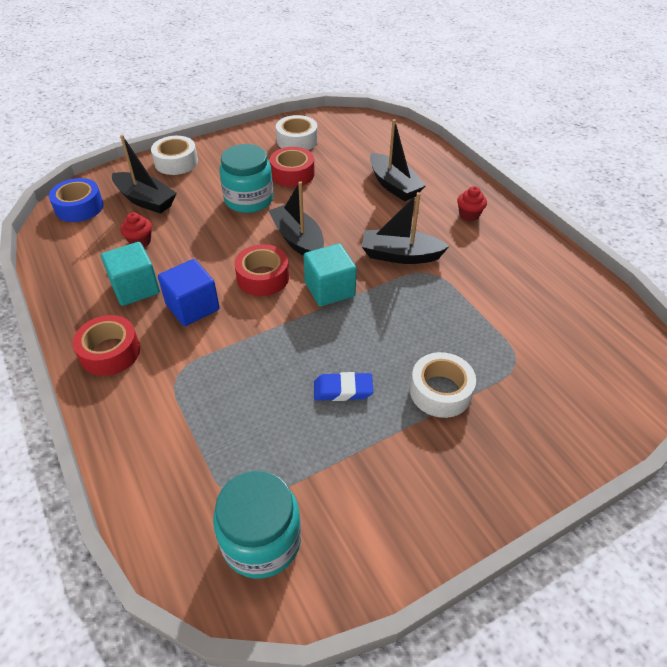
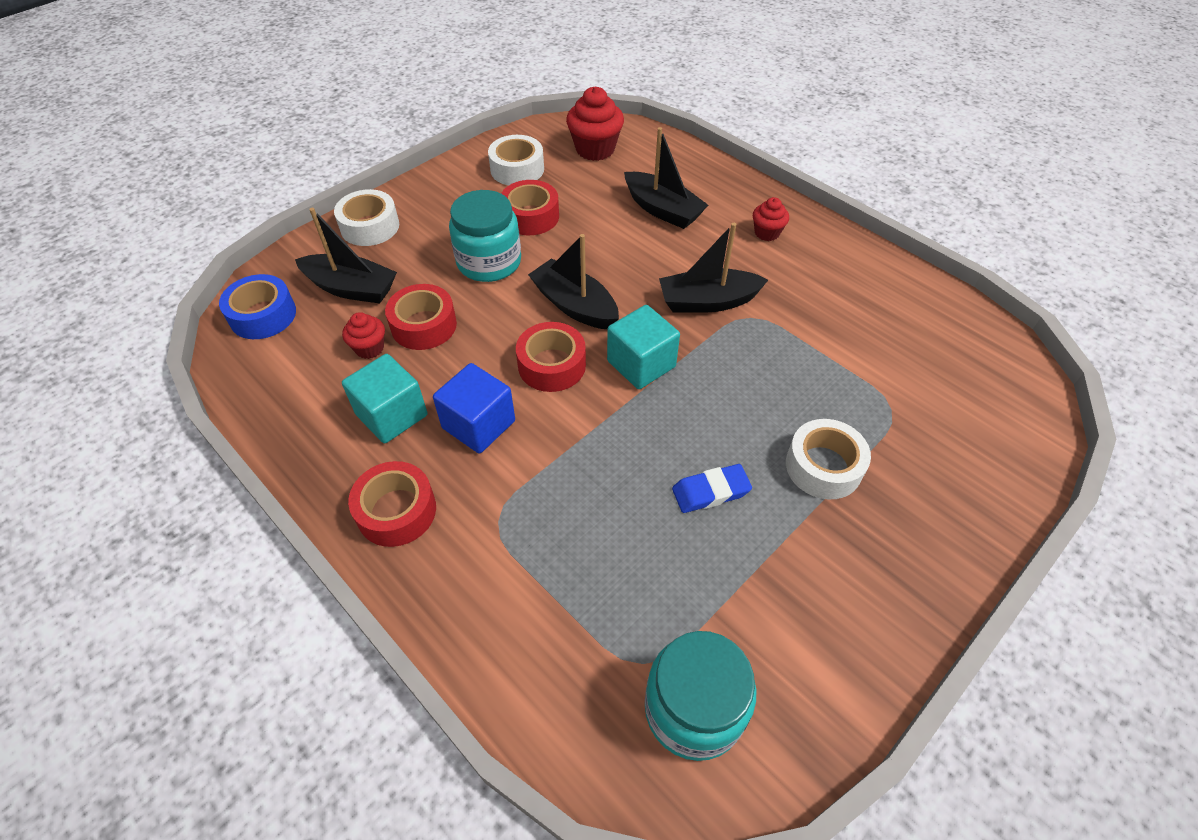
camera: 15 degrees left, 5 degrees up
none -> red tape [385,284,457,350]
none -> red cupcake [566,87,624,161]

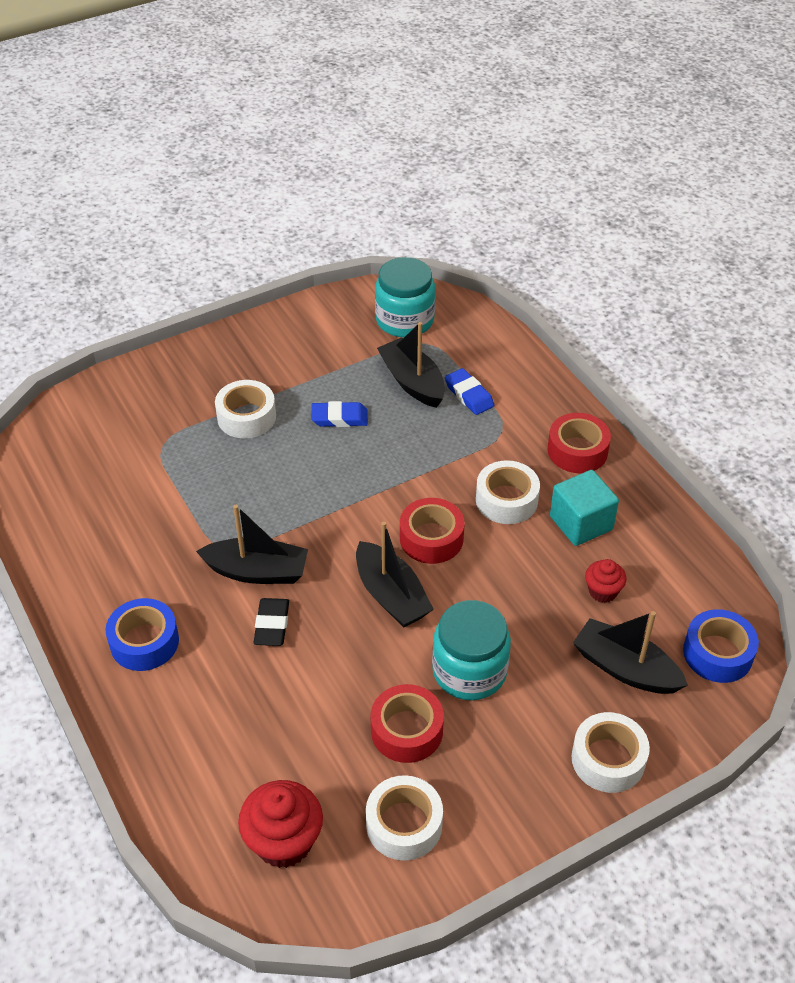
camera: 165 degrees left, 5 degrees down
red tape [385,284,457,350] -> none
blue cube [433,363,515,453] -> white tape [476,460,540,524]
turquoise cube [607,305,680,389] -> none
black boat [624,127,708,229] -> black boat moved to [377,322,445,408]
red cupcake [753,197,789,241] -> blue tape [105,598,179,671]
none -> black eraser [253,598,289,646]
none -> blue eraser [445,368,494,415]

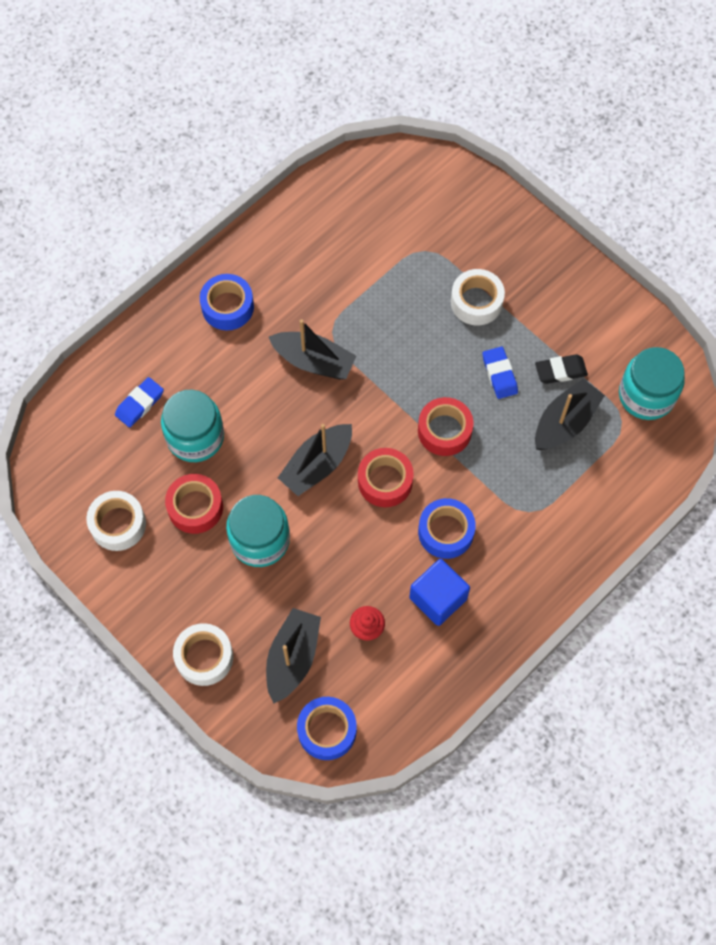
camera: 75 degrees right, 20 degrees up
black boat [196,505,308,584] -> black boat turned 60 degrees counterclockwise [269,319,356,380]
red cupcake [238,780,323,868] -> none
black eraser [253,598,289,646] -> black eraser moved to [535,354,588,384]
blue eraser [445,368,494,415] -> blue eraser moved to [115,377,164,428]
white tape [476,460,540,524] -> blue tape [418,498,476,559]
red tape [548,413,611,473] -> red tape moved to [418,397,473,456]
turquoise cube [550,470,619,546] -> blue cube [409,559,470,626]
none -> turquoise jar [161,390,224,462]

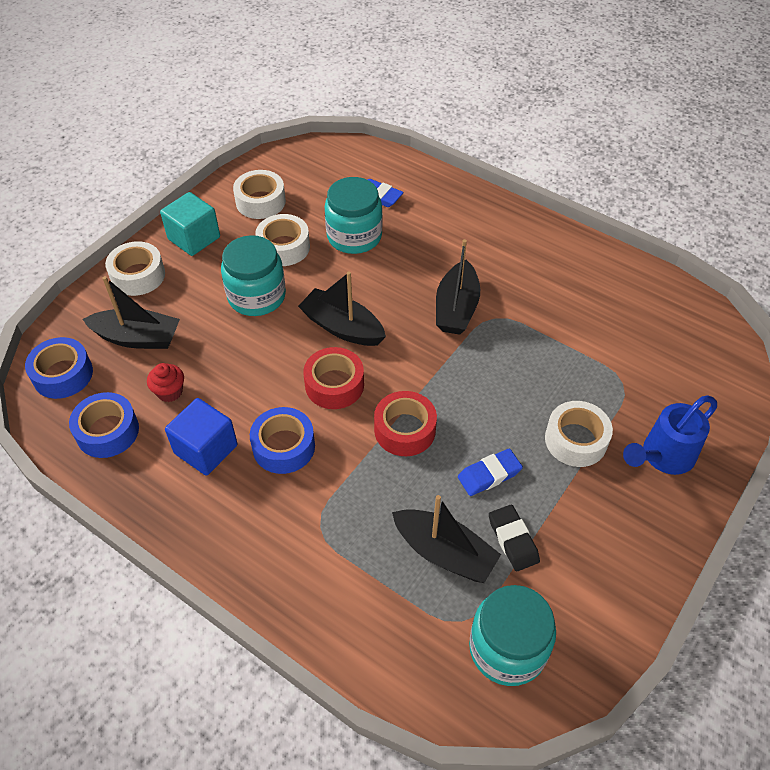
camera: 80 degrees right, 15 degrees down
red tape [165,474,223,534] -> white tape [255,214,310,266]
blue tape [200,274,254,330] -> blue tape moved to [69,392,139,458]
none -> turquoise cube [160,192,220,256]
none -> blue watering can [623,395,717,475]

